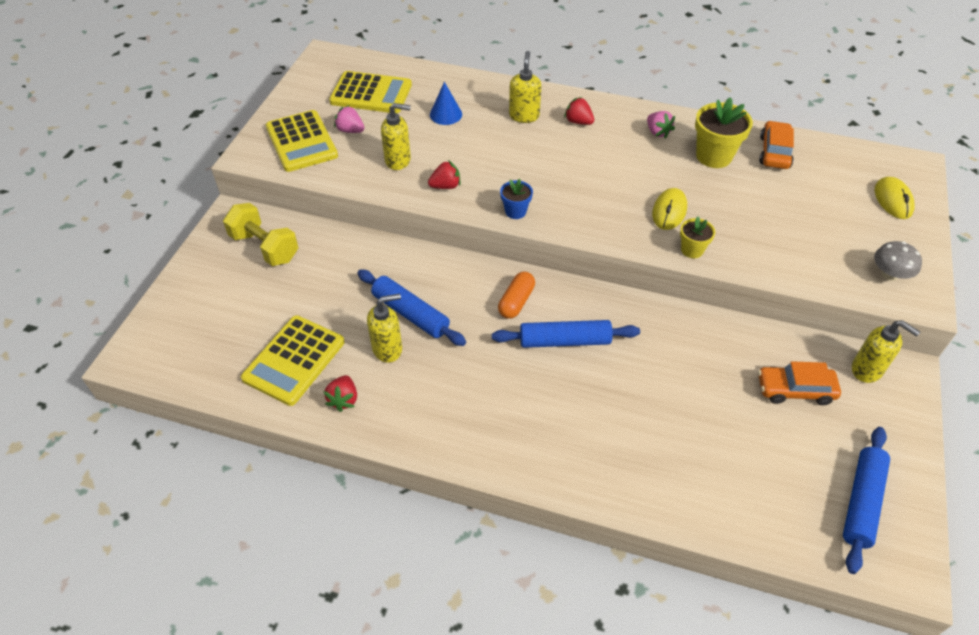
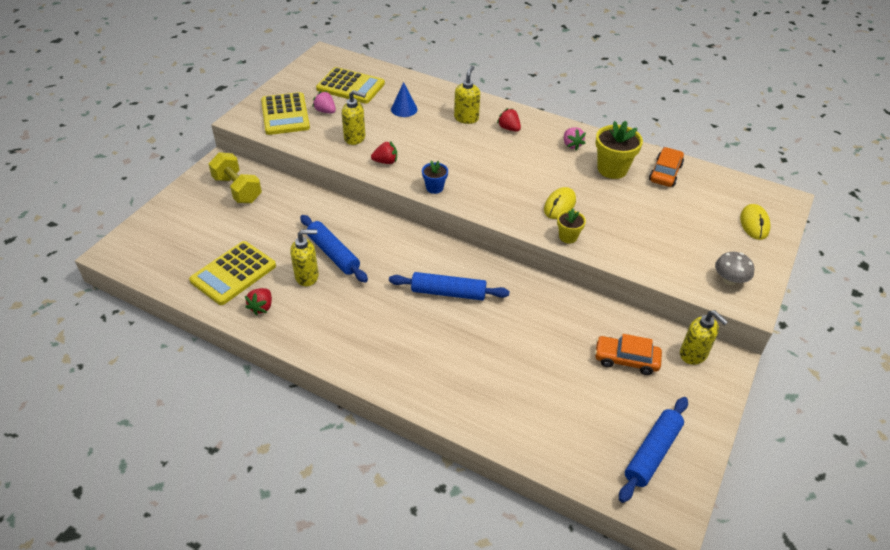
camera: 10 degrees right, 5 degrees down
orange capsule [498,272,535,319] -> none

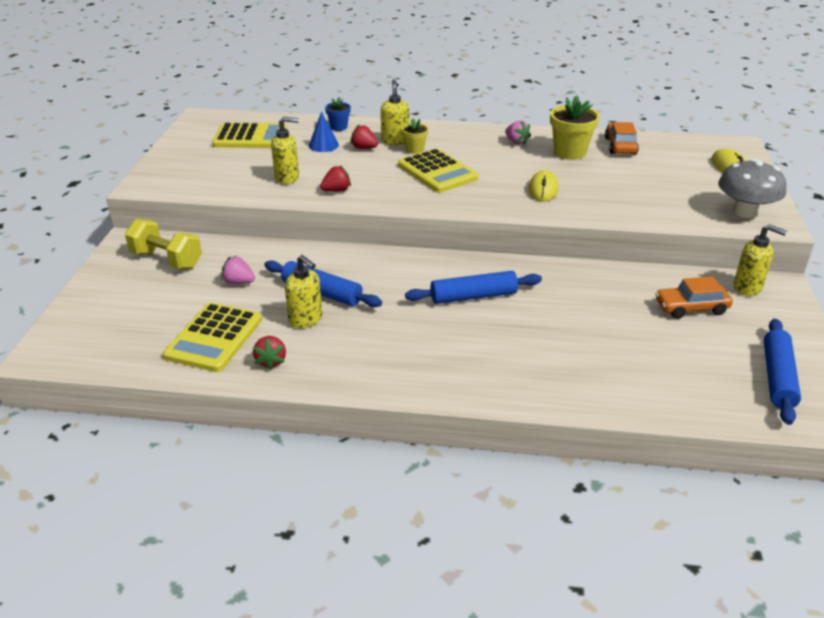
camera: 20 degrees left, 10 degrees down
yellow calculator [261,92,310,135] -> yellow calculator moved to [398,148,479,192]
yellow soap dispenser [290,229,319,286] -> yellow soap dispenser turned 75 degrees clockwise [285,255,322,328]
pink strawberry [312,91,336,113] -> pink strawberry moved to [221,256,255,284]
blue flower pot [422,161,448,194] -> blue flower pot moved to [325,97,351,131]
red strawberry [497,108,521,132] -> red strawberry moved to [350,125,378,149]
yellow flower pot [557,209,586,244] -> yellow flower pot moved to [402,118,429,154]
grey mushroom [715,252,754,285] -> grey mushroom [718,159,786,218], size x1.62

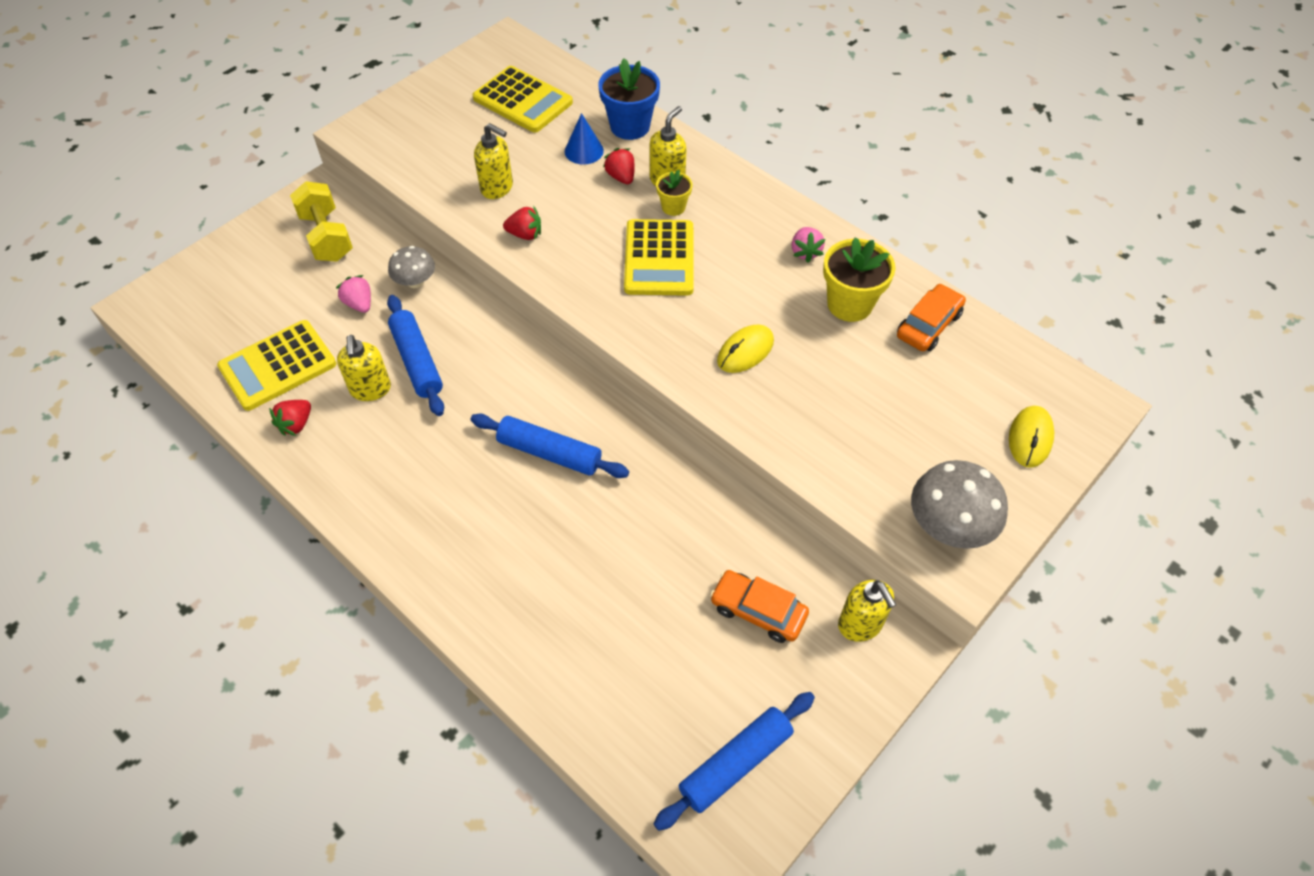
camera: 35 degrees right, 20 degrees up
blue flower pot [325,97,351,131] -> blue flower pot [598,58,660,140], size x1.77
none -> grey mushroom [388,246,435,288]

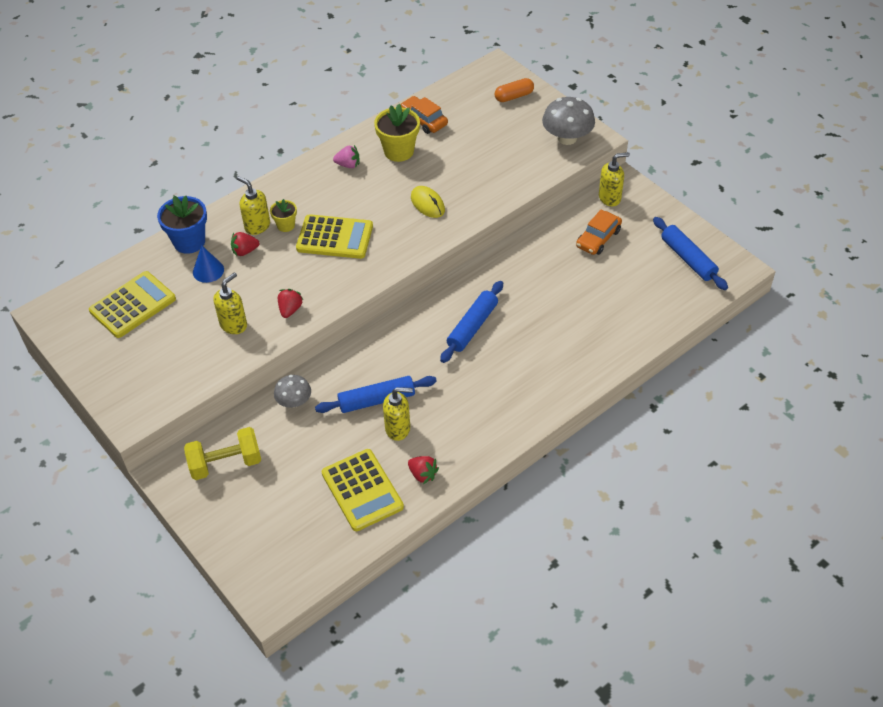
camera: 80 degrees left, 5 degrees down
pink strawberry [336,275,371,313] -> none
yellow mouse [1009,406,1054,468] -> orange capsule [495,78,534,102]

